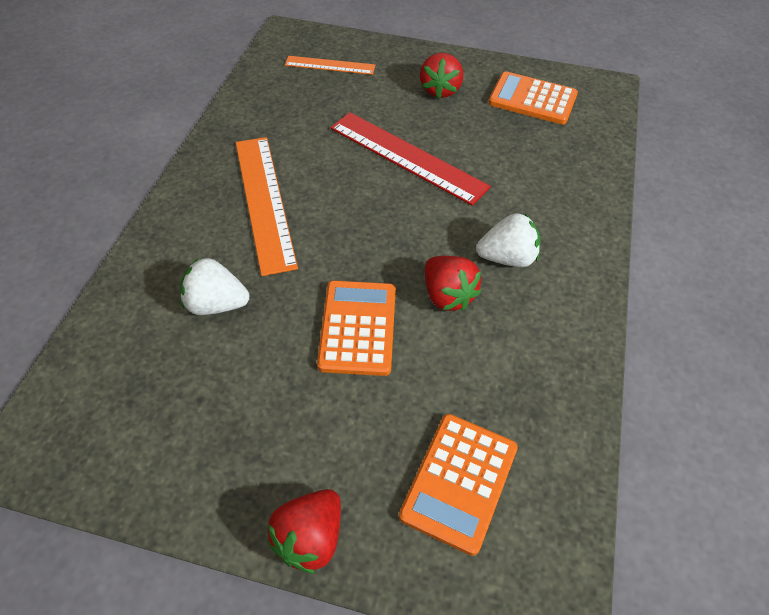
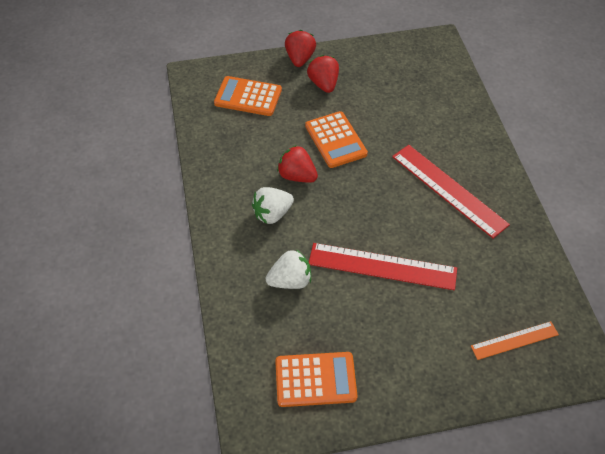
camera: 155 degrees right, 0 degrees up
white strawberry [181,258,250,315] -> white strawberry moved to [266,249,311,289]
orange ruler [236,137,298,276] -> red ruler [392,145,510,239]
orange calculator [399,414,518,556] -> orange calculator turned 75 degrees counterclockwise [214,76,282,116]
red strawberry [420,53,463,99] -> red strawberry moved to [307,55,339,93]

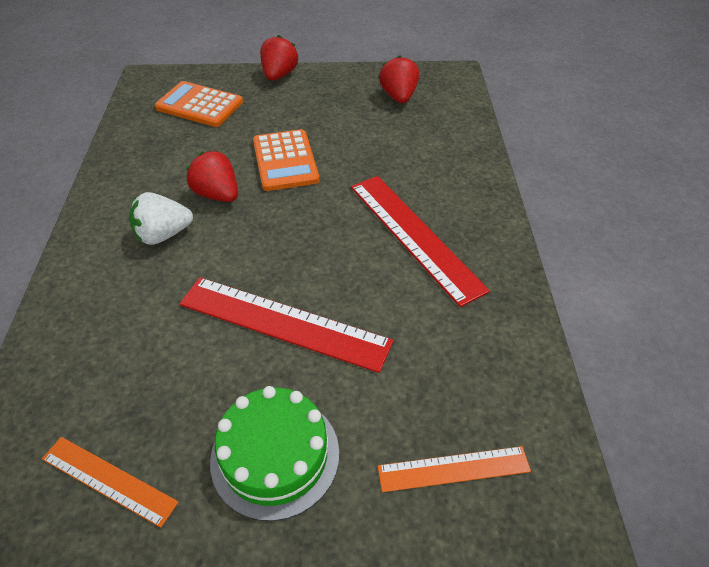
camera: 10 degrees right, 5 degrees down
white strawberry [266,249,311,289] -> none
orange calculator [275,352,357,407] -> orange ruler [42,437,179,528]
red strawberry [307,55,339,93] -> red strawberry moved to [379,55,419,103]
none -> green cake [210,386,339,521]

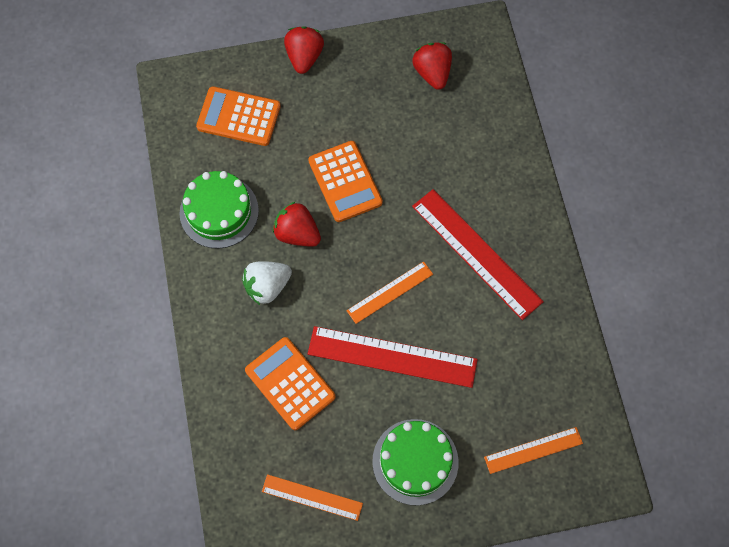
camera: 10 degrees left, 20 degrees up
none -> green cake [179,171,259,249]
none -> orange calculator [245,337,336,430]
none -> orange ruler [346,261,433,324]

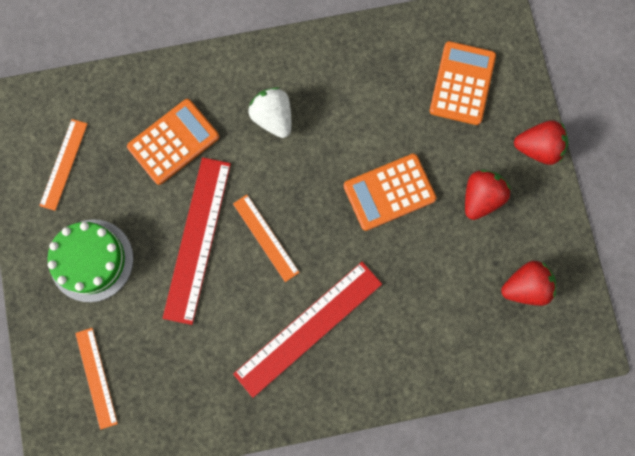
camera: 90 degrees right, 10 degrees up
green cake [179,171,259,249] -> none
red strawberry [273,202,321,247] -> red strawberry moved to [465,170,511,220]

